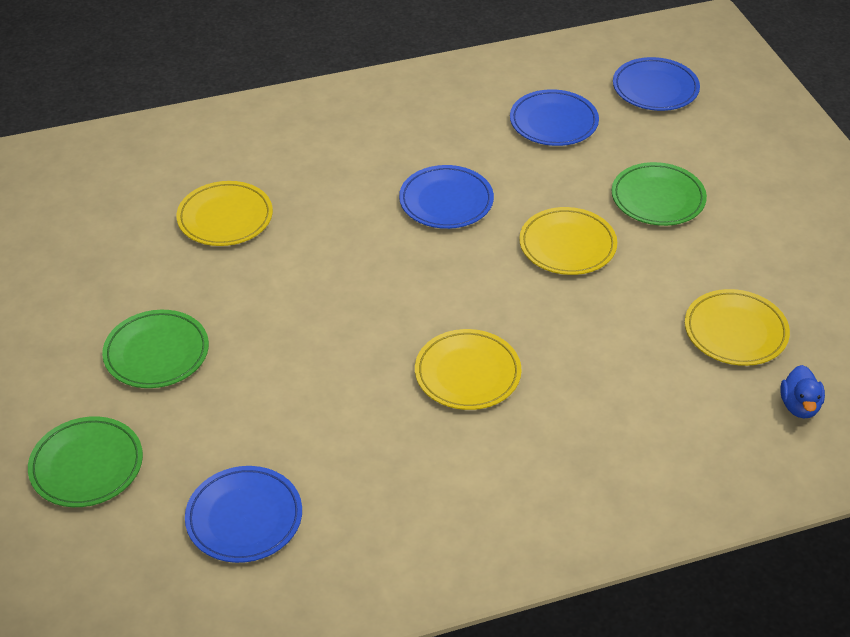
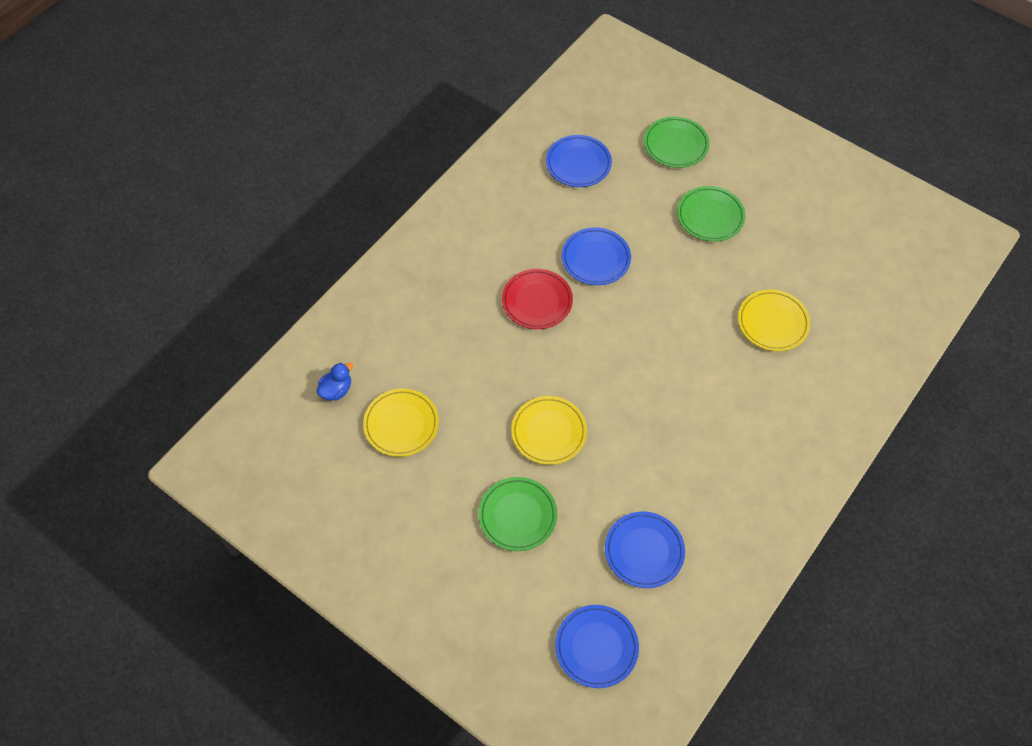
camera: 145 degrees right, 15 degrees up
blue plate [399,165,494,229] -> blue plate moved to [562,227,631,285]
yellow plate [415,329,522,410] -> red plate [502,269,573,329]
blue duck [780,365,825,419] -> blue duck turned 75 degrees clockwise [317,362,353,401]

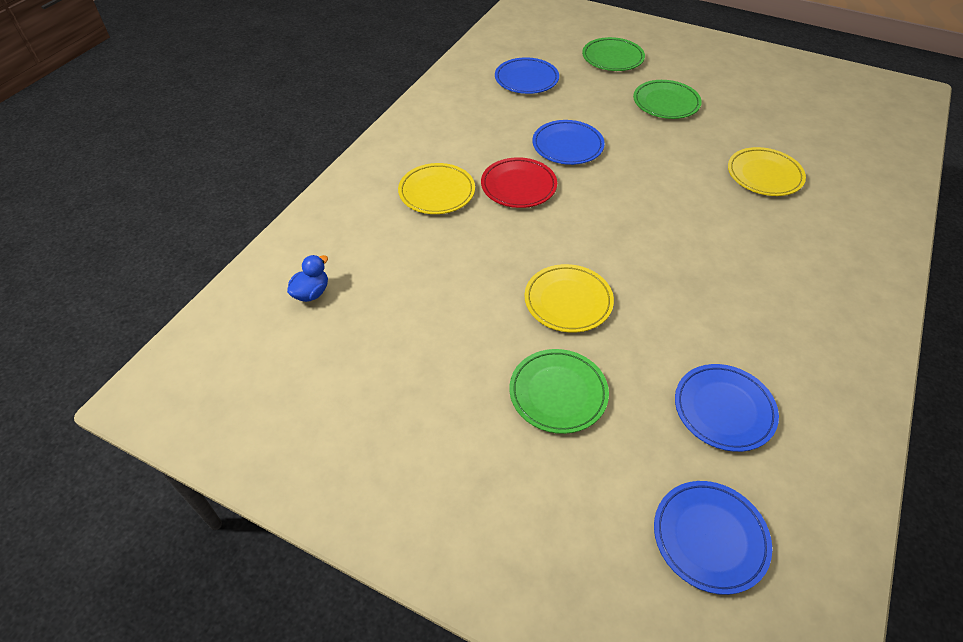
camera: 10 degrees left, 10 degrees down
yellow plate [363,389,439,457] -> yellow plate moved to [398,163,475,214]

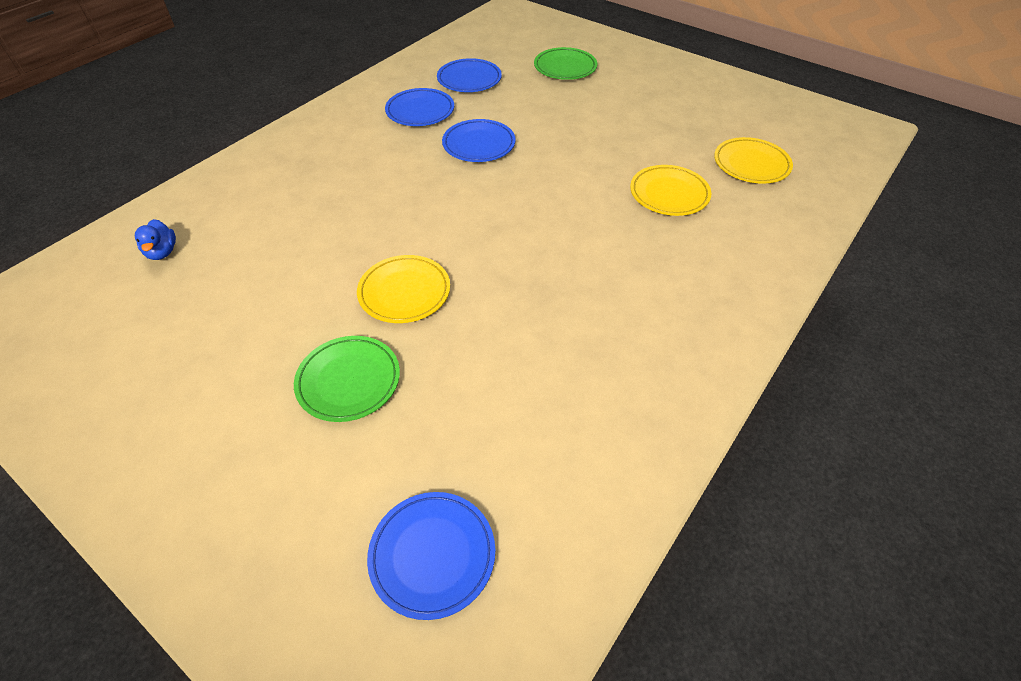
camera: 10 degrees right, 0 degrees up
blue duck [287,255,328,302] -> blue duck turned 120 degrees clockwise [135,219,176,260]
yellow plate [398,163,475,214] -> yellow plate moved to [714,137,793,184]
red plate [481,157,557,208] -> none
green plate [633,80,702,119] -> none
blue plate [675,364,779,452] -> blue plate moved to [385,88,454,126]

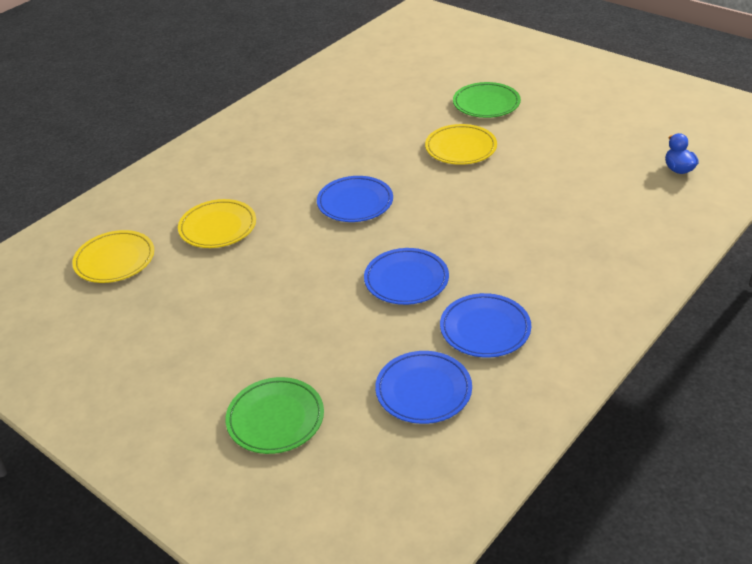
camera: 175 degrees left, 10 degrees down
blue plate [367,492,495,620] -> blue plate moved to [317,176,393,222]

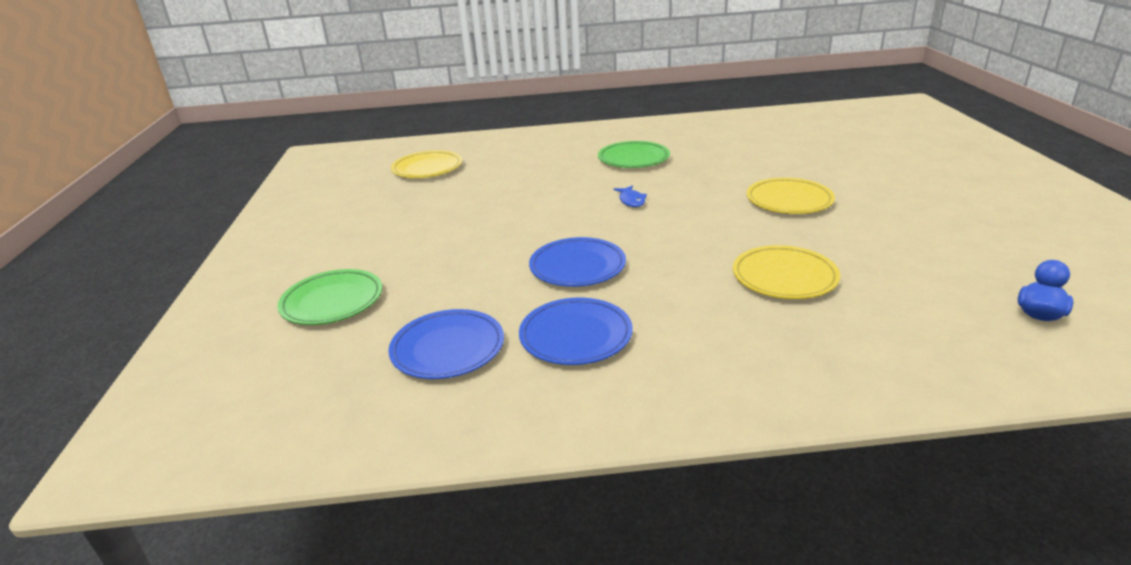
camera: 45 degrees right, 10 degrees down
yellow plate [178,199,256,248] -> yellow plate moved to [733,245,840,299]
blue plate [317,176,393,222] -> blue fish [614,185,647,207]
green plate [453,82,521,118] -> green plate moved to [598,141,670,168]

